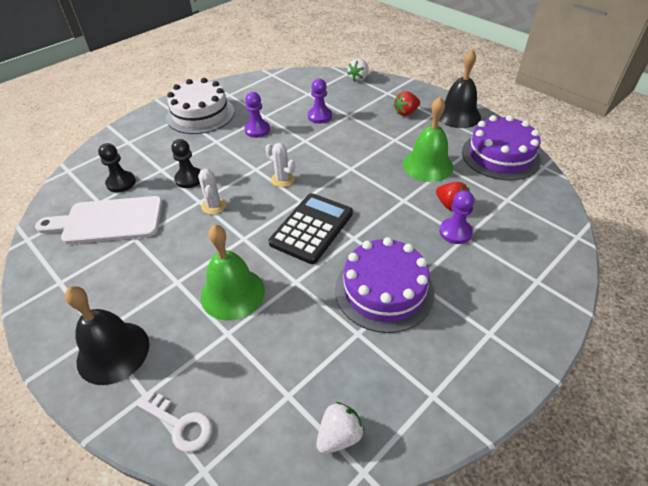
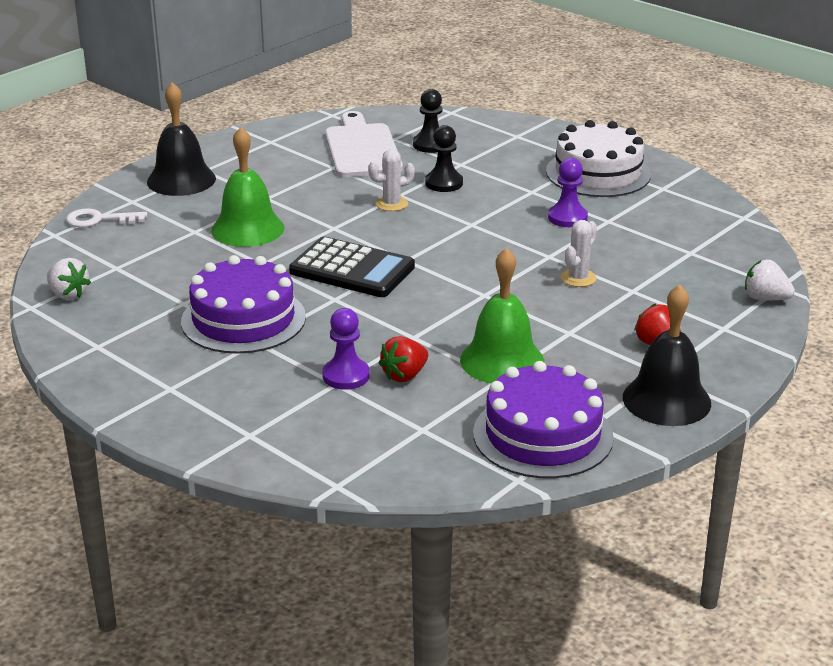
camera: 85 degrees right, 15 degrees down
white key [137,391,212,452] -> white key turned 60 degrees clockwise [66,208,147,227]
white cactus [265,143,295,187] -> white cactus moved to [561,220,597,287]
purple pawn [308,78,332,124] -> none

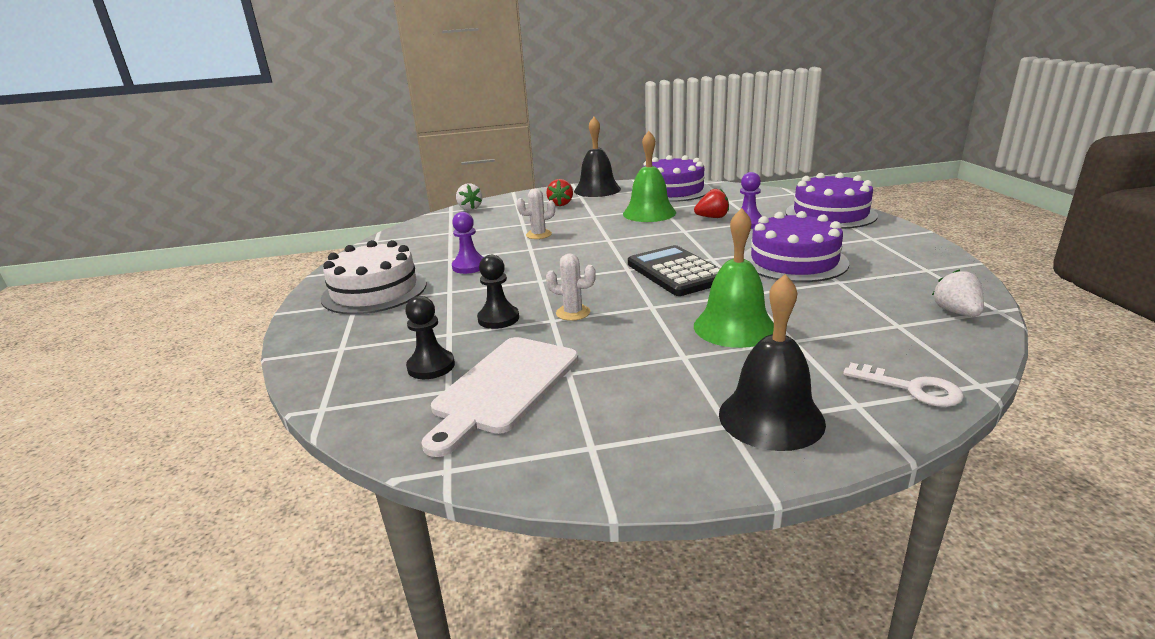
camera: 140 degrees left, 5 degrees down
none -> purple cake [786,173,878,229]

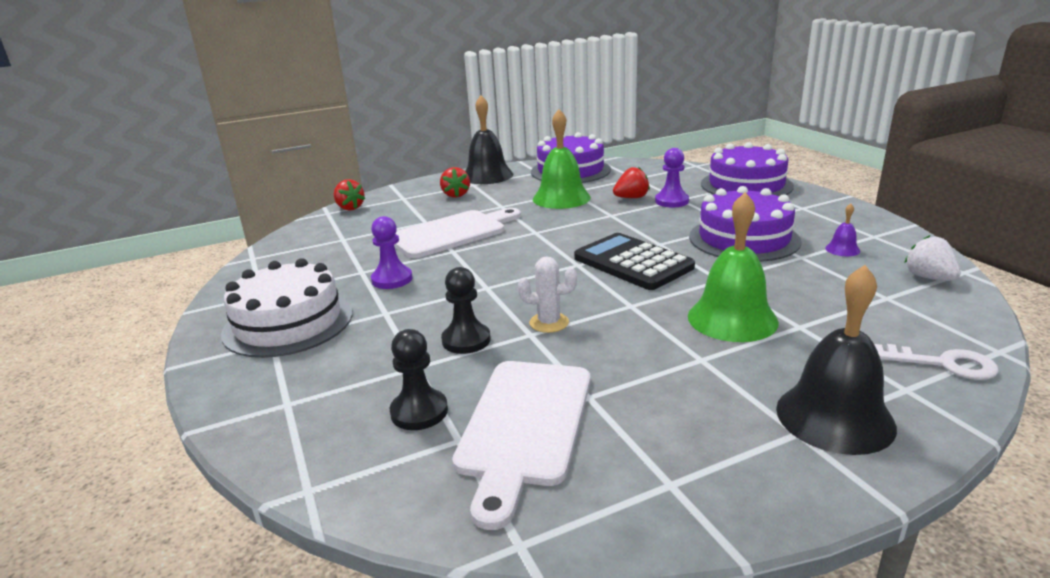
camera: 15 degrees left, 0 degrees up
white strawberry [456,184,482,210] -> red strawberry [334,179,365,211]
white cactus [517,188,555,239] -> white cutting board [394,208,521,258]
none -> purple bell [825,204,860,256]

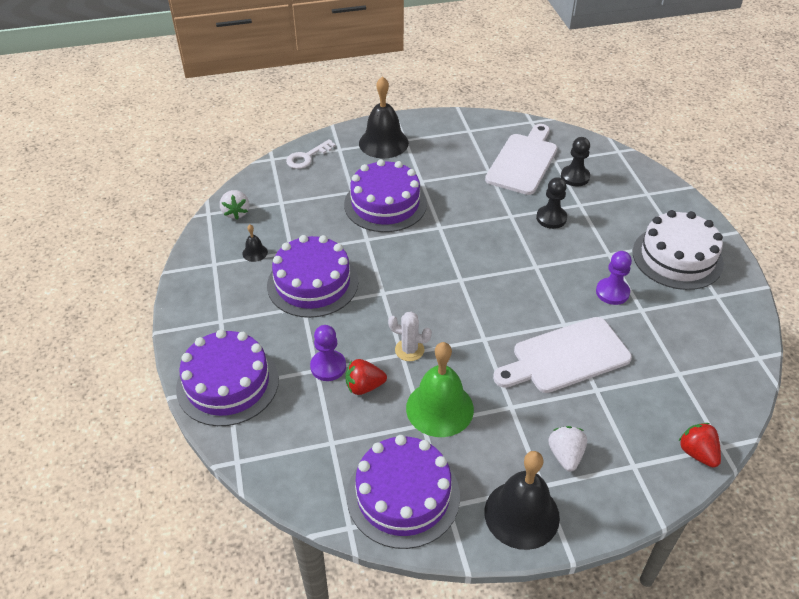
camera: 170 degrees left, 20 degrees up
red strawberry [440,167,470,198] -> white strawberry [548,426,587,472]
white cactus [518,256,577,333] -> white cactus moved to [388,312,432,361]
black calculator [574,233,695,290] -> none
green bell [688,192,779,342] -> purple cake [344,159,427,232]
purple bell [825,204,860,256] -> black bell [242,225,268,262]
white key [874,344,999,380] -> white key turned 75 degrees counterclockwise [286,139,336,169]

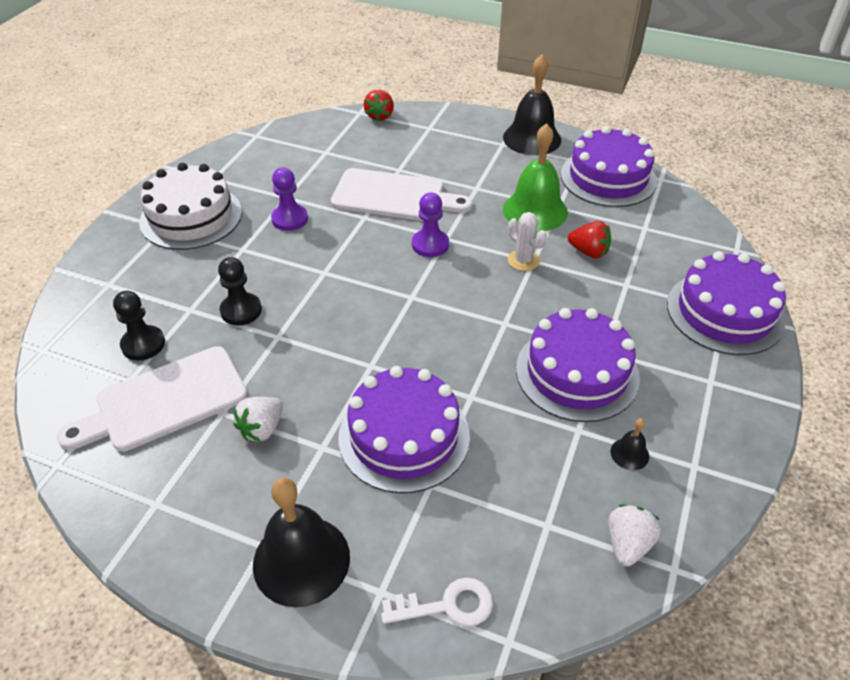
camera: 145 degrees left, 0 degrees up
purple pawn [310,325,346,381] -> purple pawn moved to [412,192,449,257]
white strawberry [548,426,587,472] -> white strawberry moved to [233,397,283,442]

